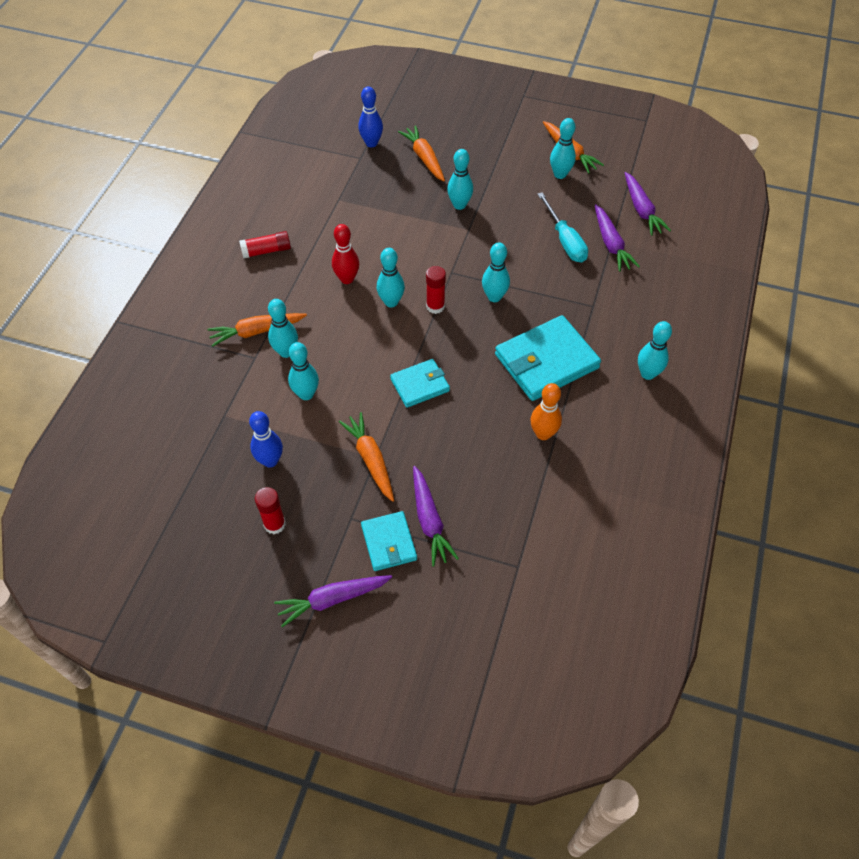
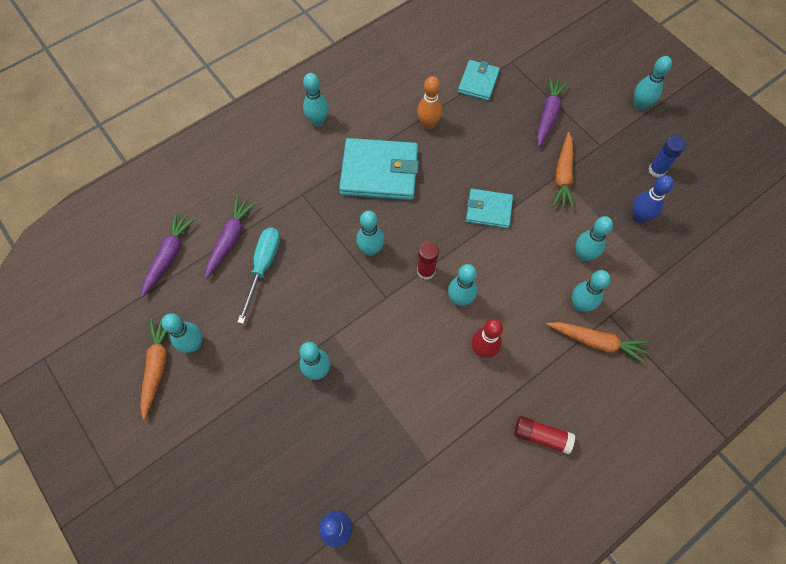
camera: 145 degrees left, 10 degrees up
red glue stick [255,487,286,534] -> blue glue stick [649,136,686,178]
purple carrot [274,575,392,627] -> turquoise bowling pin [634,56,672,110]
turquoise wallet [361,511,417,571] -> turquoise wallet moved to [458,60,500,101]
orange carrot [398,125,445,181] -> none

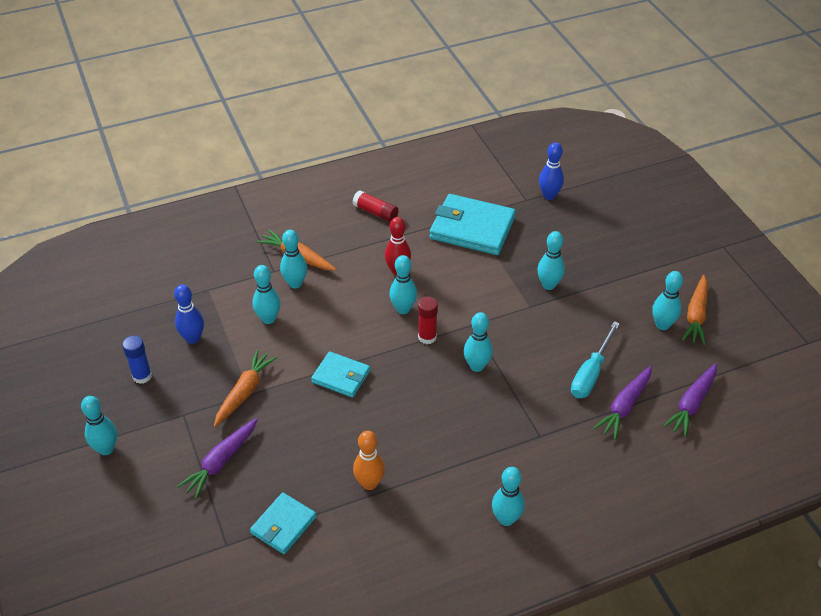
camera: 165 degrees left, 20 degrees down
turquoise wallet [339,138,419,200] -> turquoise wallet moved to [430,194,516,255]

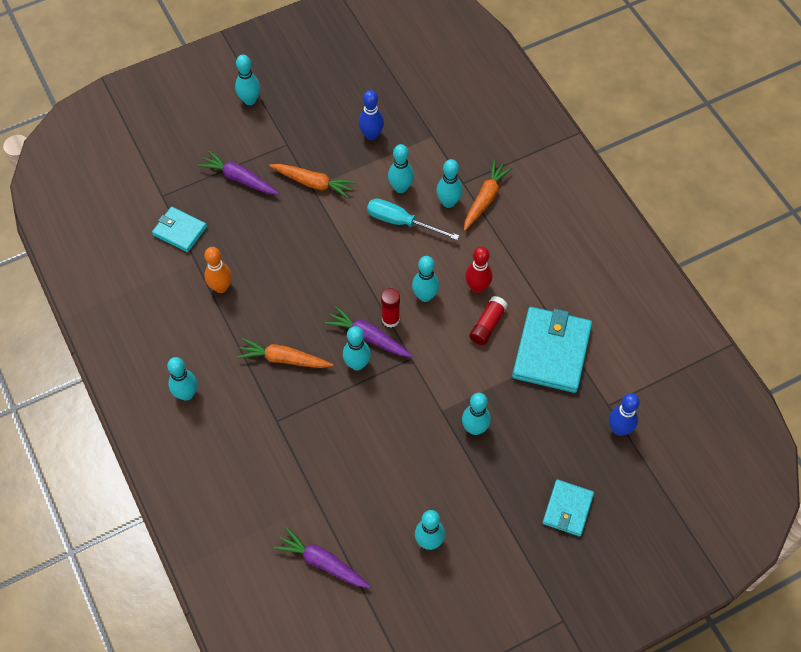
camera: 85 degrees right, 15 degrees up
blue glue stick [122,336,152,384] -> none
turquoise wallet [311,351,370,398] -> turquoise wallet moved to [542,479,594,537]
red glue stick [353,190,398,222] -> red glue stick moved to [469,296,507,345]
turquoise screwdriver [571,321,620,398] -> turquoise screwdriver moved to [367,198,459,240]
purple carrot [594,366,652,440] -> purple carrot moved to [325,306,413,357]
orange carrot [682,275,708,345] -> orange carrot moved to [237,338,333,368]

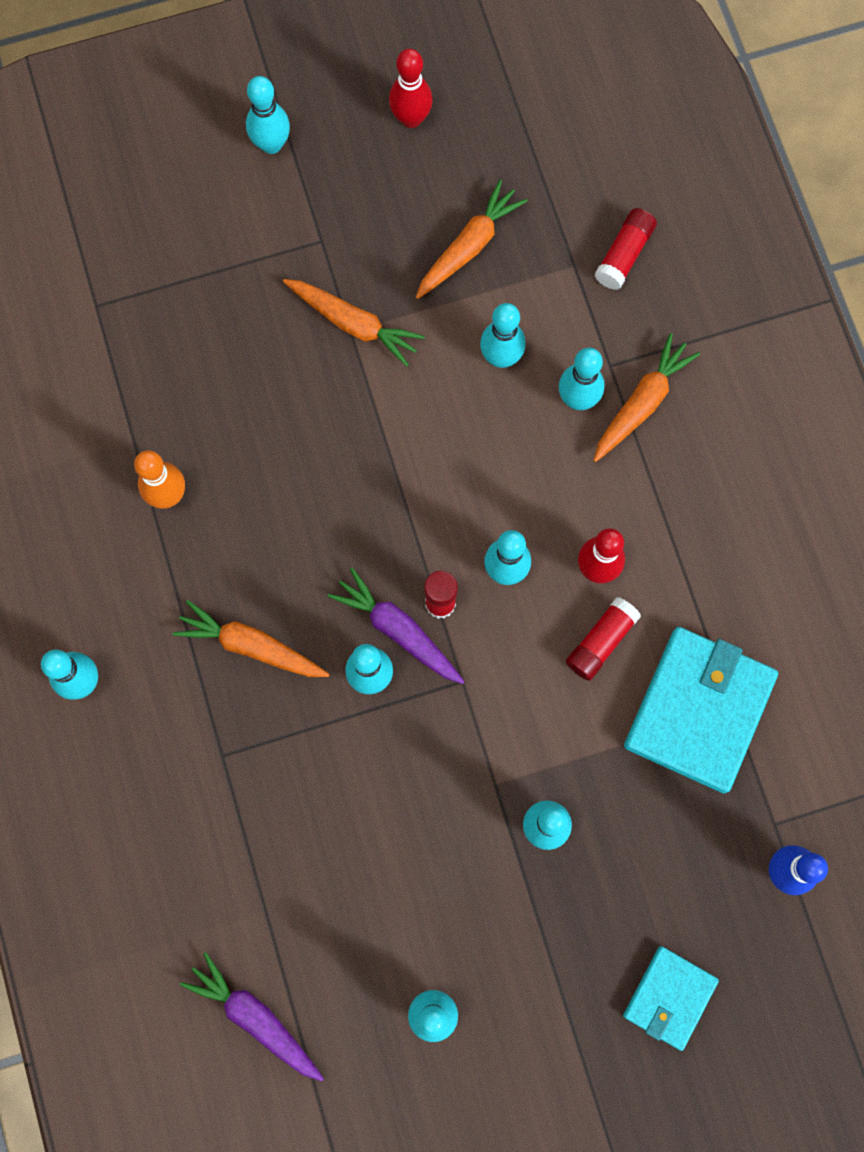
camera: 10 degrees right, 15 degrees up
turquoise wallet [152,207,207,252] -> none
purple carrot [198,151,279,195] -> none
blue bowling pin [359,90,384,140] -> orange carrot [416,180,527,299]
turquoise screwdriver [367,198,459,240] -> none
none -> red bowling pin [389,49,433,128]
none -> red glue stick [595,208,657,290]

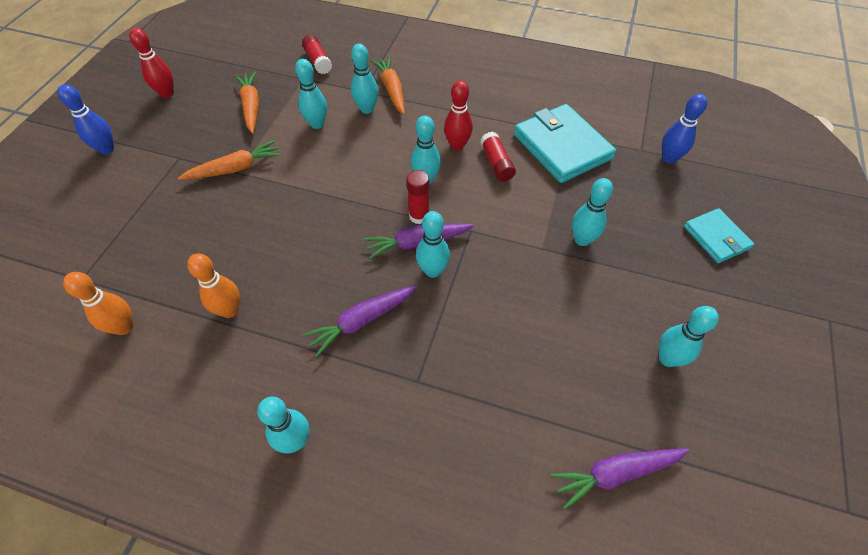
camera: 55 degrees left, 20 degrees down
orange carrot [173,600,330,677] -> purple carrot [303,285,417,357]
turquoise bowling pin [246,76,290,154] -> blue bowling pin [58,84,114,154]
none -> orange bowling pin [63,272,133,335]

